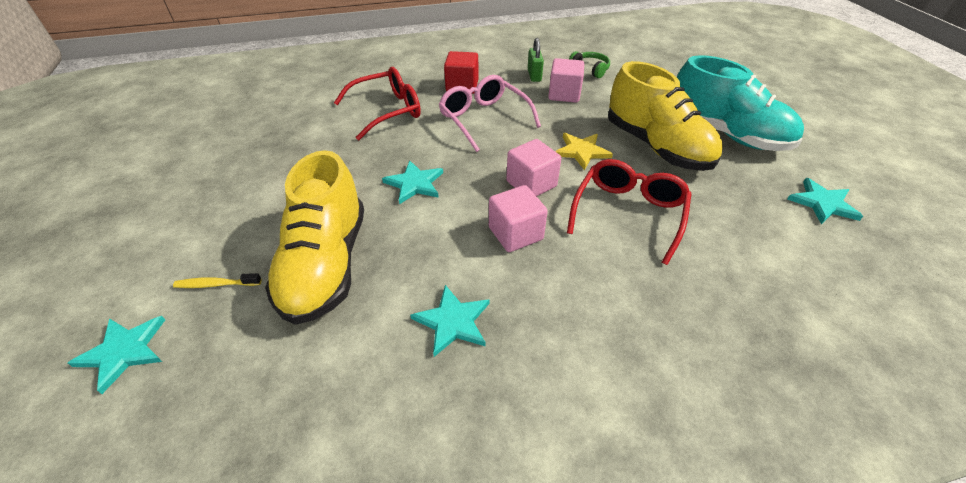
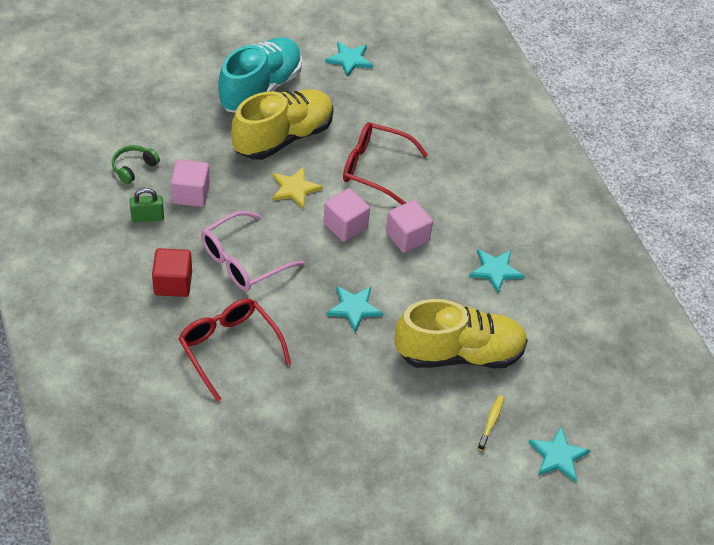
camera: 100 degrees left, 5 degrees up
yellow toothbrush [173,273,262,288] -> yellow toothbrush turned 150 degrees counterclockwise [478,395,504,451]

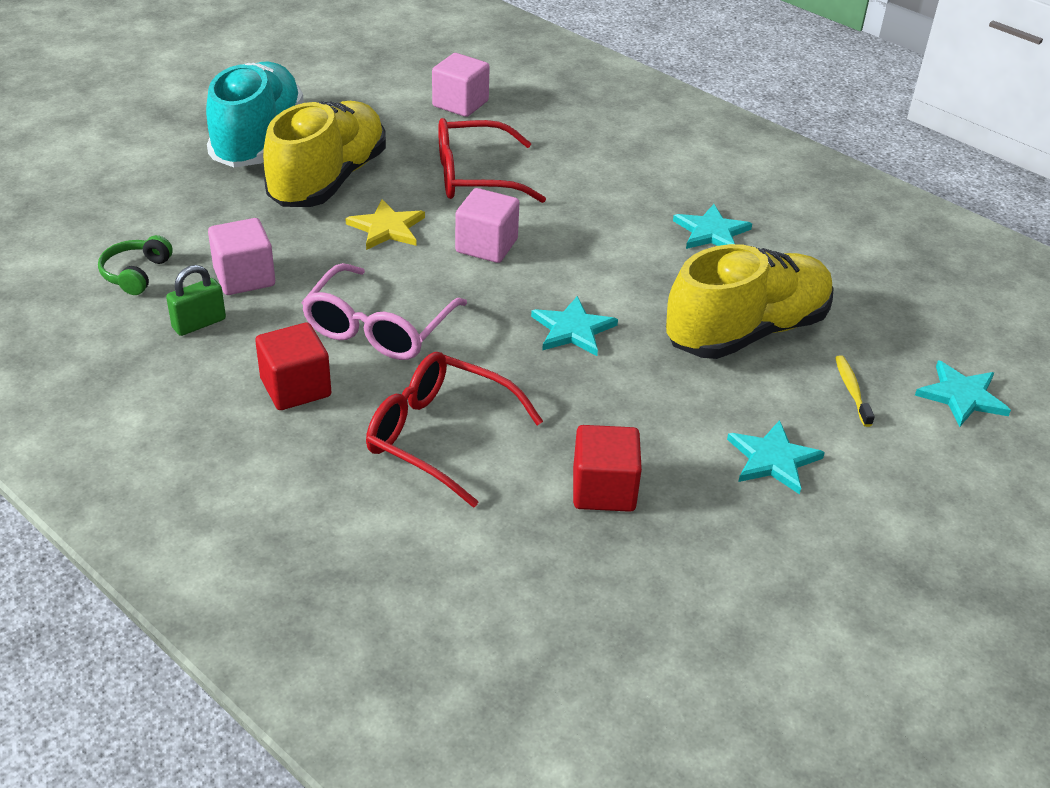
camera: 25 degrees left, 10 degrees down
turquoise star [325,42,373,77] -> turquoise star moved to [727,420,825,494]
pink cube [386,200,433,253] -> pink cube moved to [432,53,490,117]
none -> red cube [573,425,642,512]

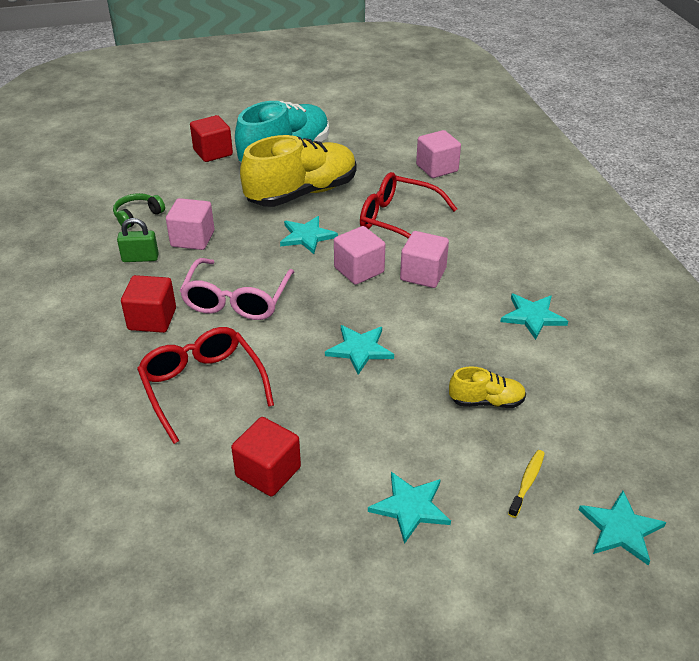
camera: 35 degrees right, 0 degrees up
pink glasses [301,263,467,360] -> pink glasses turned 45 degrees counterclockwise [180,258,294,320]
yellow star [345,199,425,250] -> turquoise star [280,216,338,254]
yellow shoe [666,244,834,359] -> yellow shoe [449,366,526,408], size x0.46
none -> red cube [190,115,233,162]
none -> pink cube [400,231,449,288]

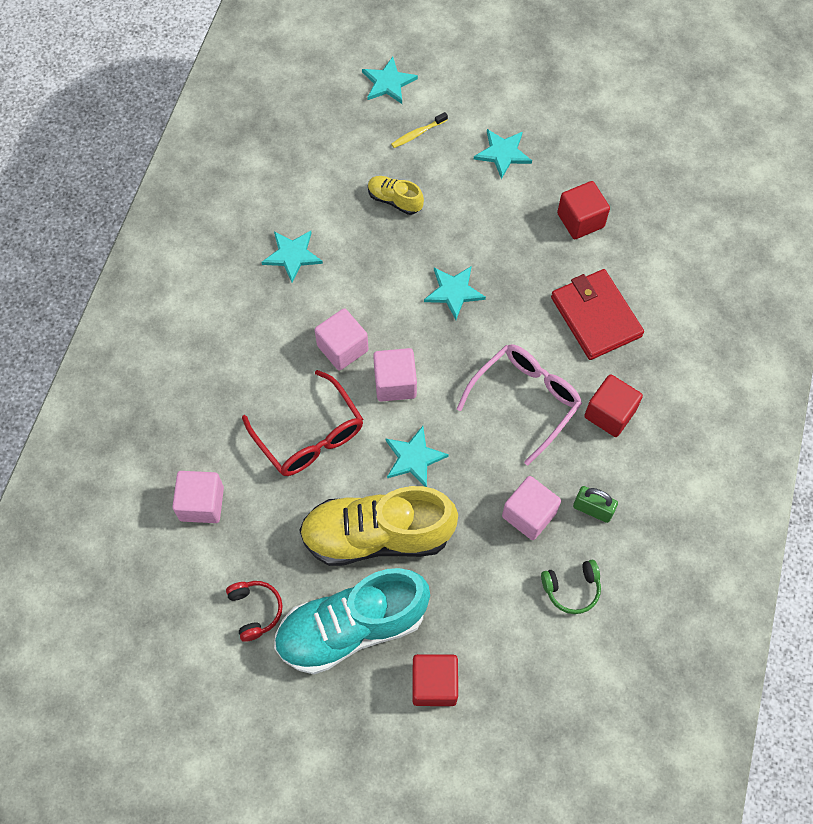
camera: 150 degrees left, 25 degrees up
red glasses [137,327,274,444] -> red wallet [551,269,644,360]
none -> red headphones [226,581,283,642]

